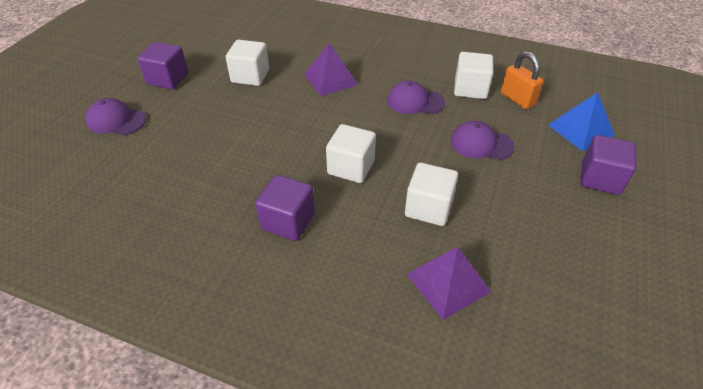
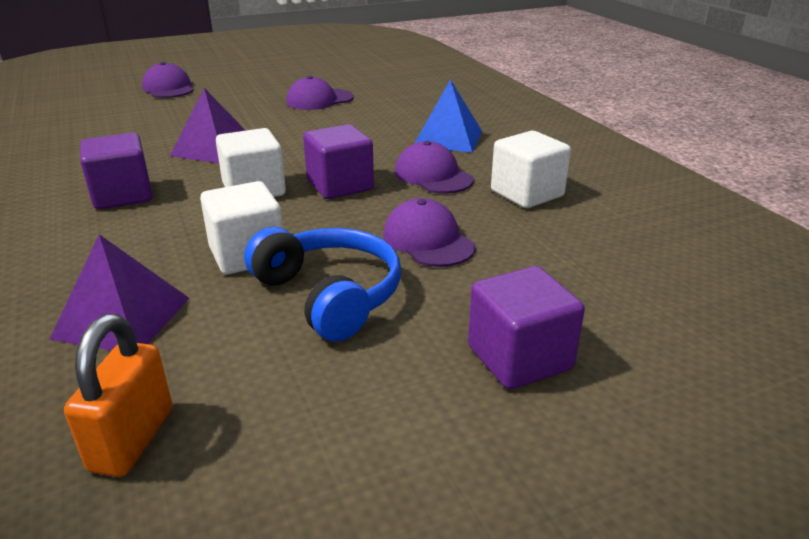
camera: 45 degrees right, 15 degrees down
purple cube [137,42,188,89] -> purple cube moved to [303,124,374,199]
white cube [226,40,269,86] -> purple cap [286,76,354,110]
purple pyramid [304,43,358,96] -> purple pyramid moved to [170,88,246,163]
orange padlock [501,51,544,109] -> orange padlock moved to [64,314,172,477]
blue pyramid [548,92,615,151] -> blue pyramid moved to [415,79,482,153]
none -> blue headphones [244,227,401,342]

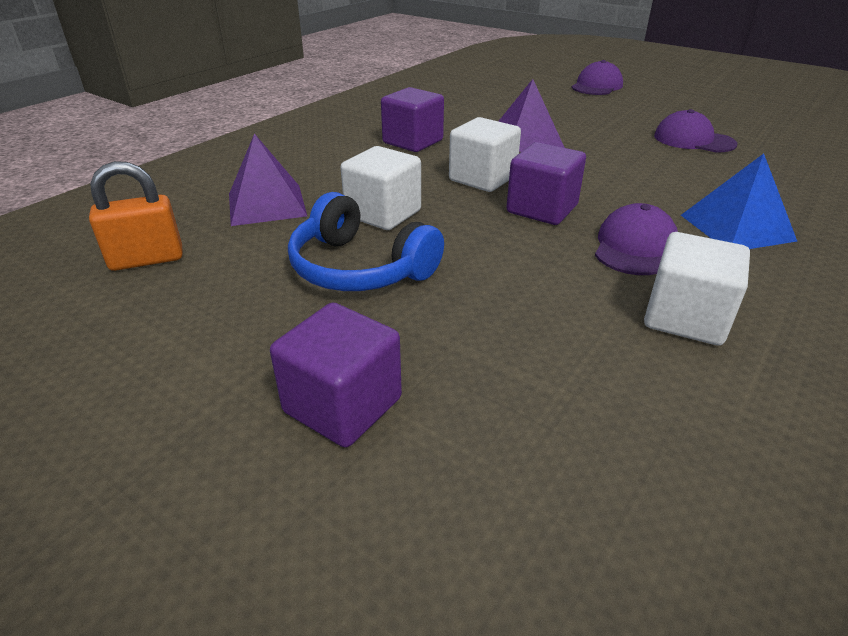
camera: 60 degrees right, 5 degrees up
blue headphones [244,227,401,342] -> blue headphones turned 105 degrees clockwise [288,192,444,291]
purple cap [383,198,476,267] -> none

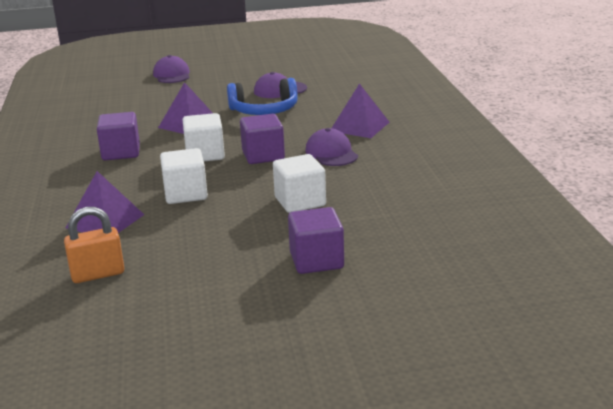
camera: 45 degrees left, 10 degrees down
orange padlock [89,161,183,271] -> orange padlock turned 45 degrees clockwise [64,207,124,283]
blue headphones [288,192,444,291] -> blue headphones moved to [227,78,298,115]
white cube [644,232,750,345] -> white cube moved to [273,154,326,213]
blue pyramid [681,153,797,249] -> purple pyramid [332,83,389,138]

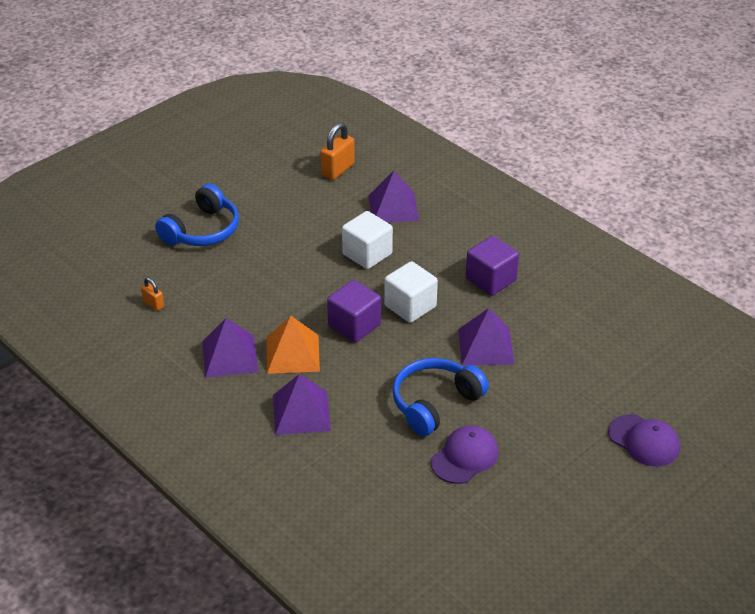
camera: 145 degrees right, 15 degrees up
white cube [273,154,326,213] -> none
purple cube [288,207,344,274] -> blue headphones [155,184,239,246]
purple cap [305,128,358,166] -> orange pyramid [267,316,320,374]
none -> orange padlock [141,277,164,311]
none -> purple pyramid [202,318,258,378]

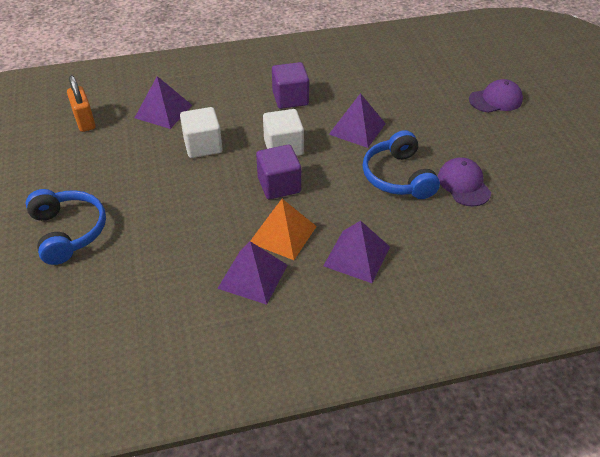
camera: 60 degrees left, 5 degrees up
orange padlock [141,277,164,311] -> none

